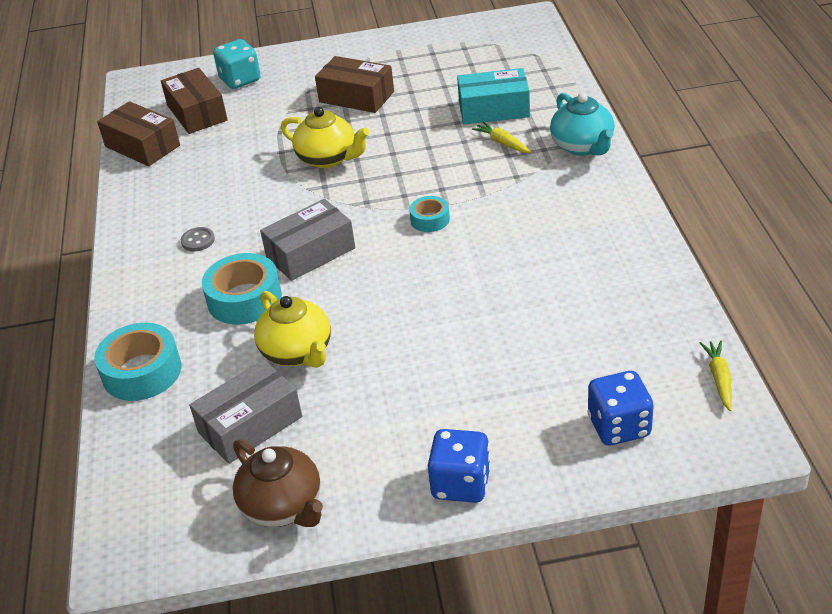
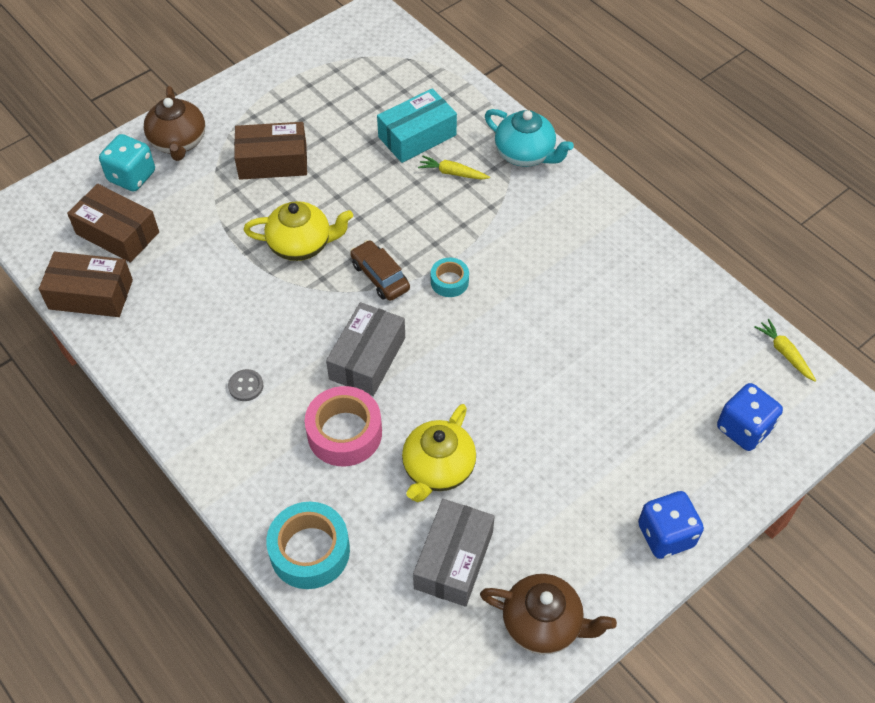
camera: 35 degrees left, 15 degrees up
turquoise tape [202,253,282,325] -> pink tape [305,386,382,466]
yellow teapot [254,291,331,368] -> yellow teapot turned 90 degrees clockwise [402,404,476,502]
none -> brown teapot [144,86,205,161]
none -> brown car [350,240,410,301]

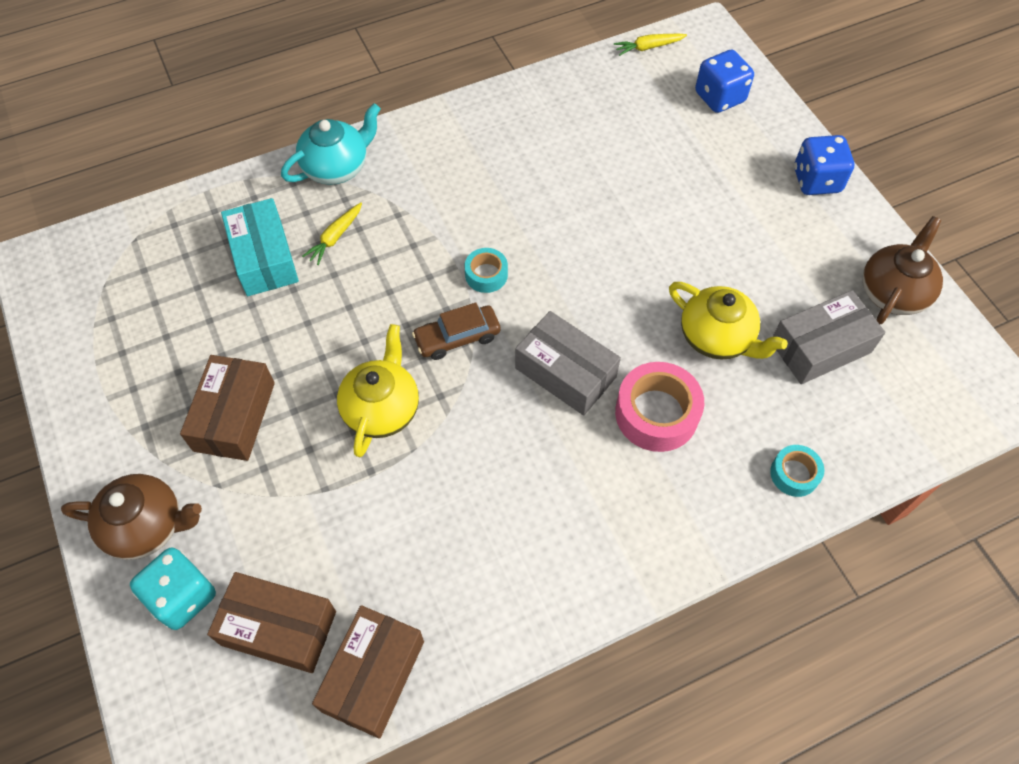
camera: 75 degrees left, 5 degrees up
brown box [67,184,159,263] -> brown box turned 60 degrees clockwise [207,572,336,673]
grey button [228,369,263,401] -> none
turquoise tape [266,502,350,589] -> turquoise tape [770,445,824,497], size x0.56
grey box [413,499,495,607] -> grey box turned 60 degrees counterclockwise [773,290,885,384]

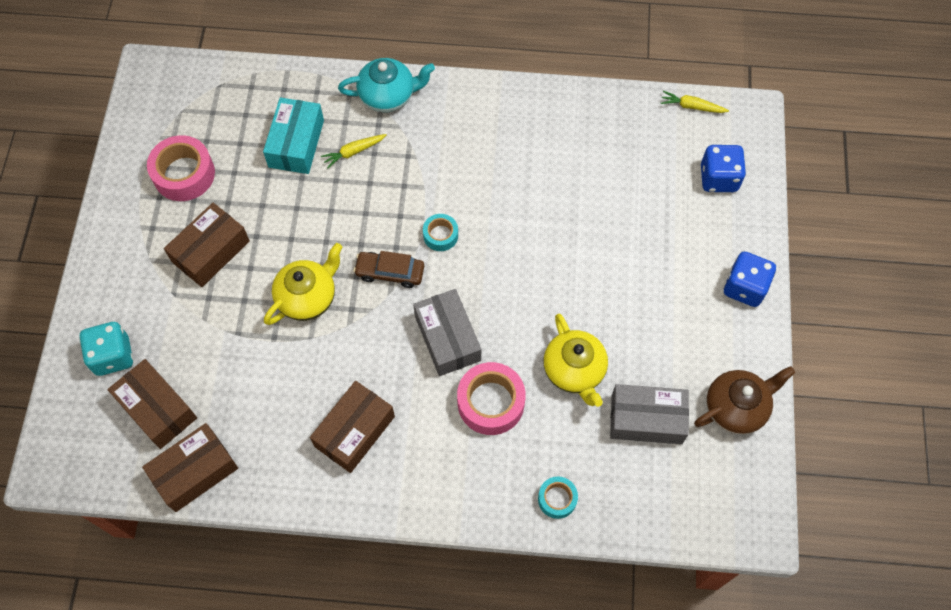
camera: 30 degrees right, 5 degrees up
brown teapot [61,474,202,560] -> none
none -> pink tape [147,135,215,201]
none -> brown box [310,381,395,473]

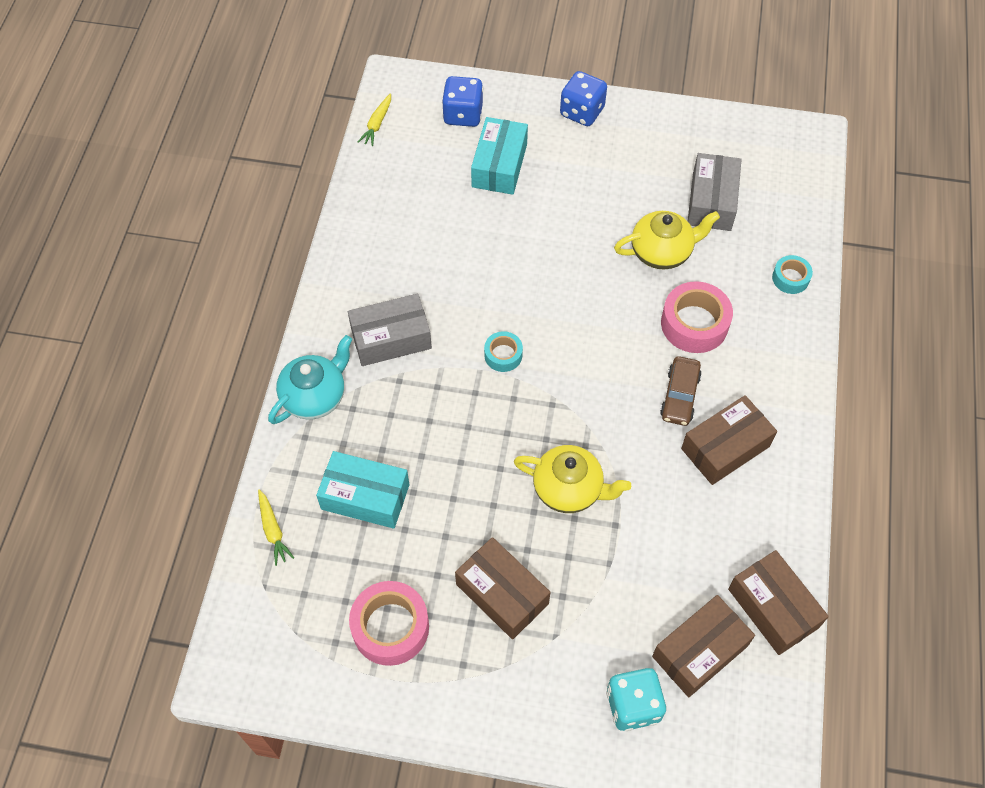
camera: 85 degrees left, 5 degrees down
yellow teapot [264,243,342,325] -> yellow teapot turned 150 degrees clockwise [514,445,631,513]
brown box [310,381,395,473] -> brown box turned 75 degrees counterclockwise [681,395,777,485]
yellow carrot [321,134,387,169] -> yellow carrot moved to [258,489,294,566]
turquoise teapot [338,58,435,112] -> turquoise teapot turned 45 degrees clockwise [268,335,353,424]
brown car [354,251,424,288] -> brown car moved to [660,356,702,426]
grey box [413,289,481,376] -> grey box moved to [348,294,432,366]
brown teapot [694,366,795,435] -> none
none -> turquoise box [471,117,528,195]

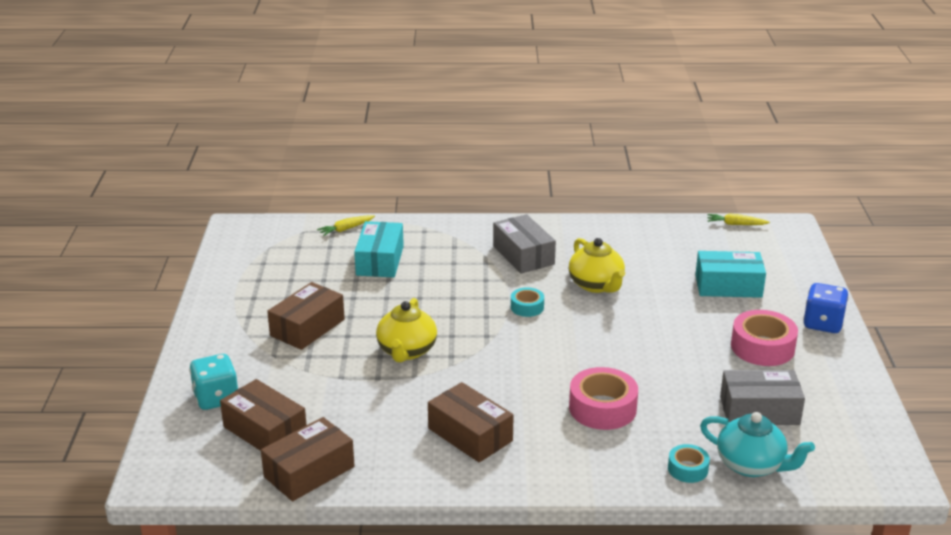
camera: 80 degrees right, 30 degrees down
turquoise teapot [268,335,353,424] -> turquoise teapot moved to [700,412,815,477]
pink tape [349,581,429,666] -> pink tape moved to [731,310,798,366]
blue dice [442,76,483,127] -> none
yellow teapot [614,211,720,269] -> yellow teapot moved to [569,238,625,293]
brown car [660,356,702,426] -> none

